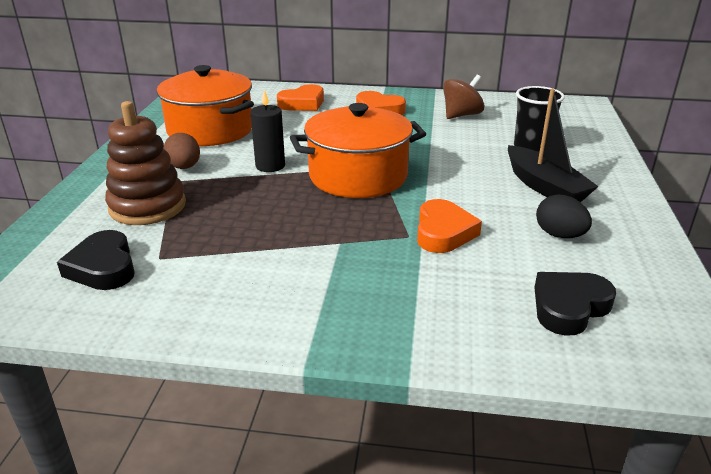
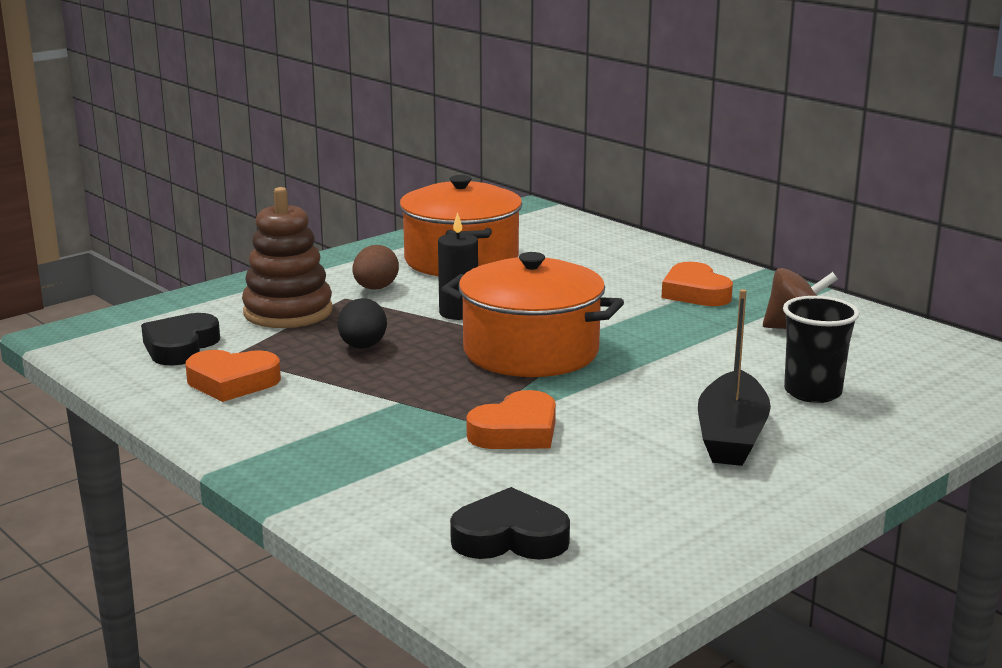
camera: 40 degrees right, 10 degrees down
orange heart [277,84,324,111] -> orange heart moved to [185,350,281,402]
black egg [536,194,592,238] -> black egg moved to [338,298,387,349]

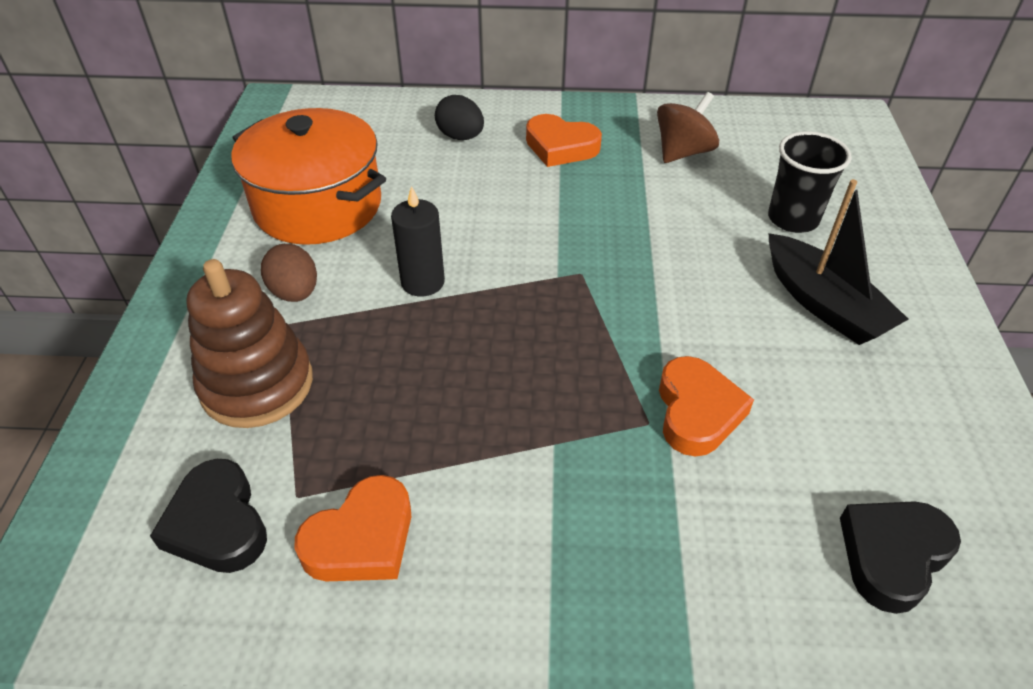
camera: 45 degrees left, 25 degrees up
black egg [338,298,387,349] -> black egg moved to [435,95,484,140]
orange pot [441,252,624,377] -> none

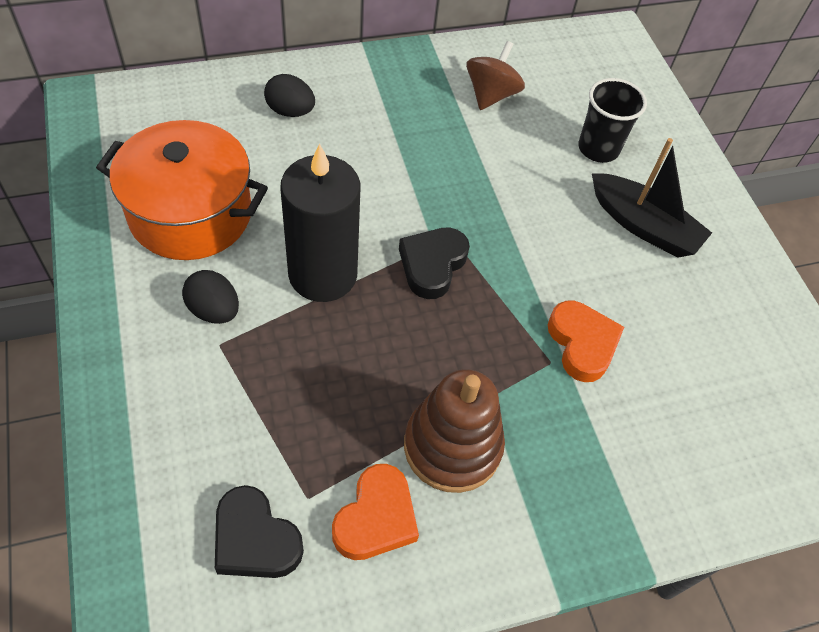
camera: 25 degrees left, 10 degrees up
brown stacking toy [186,259,313,428] -> brown stacking toy moved to [404,369,505,493]
brown egg [261,244,317,302] -> black egg [182,270,239,324]
black candle [391,186,445,297] -> black candle [280,143,360,302], size x1.77
orange heart [526,114,602,167] -> none
black heart [840,501,961,614] -> black heart moved to [399,228,470,299]

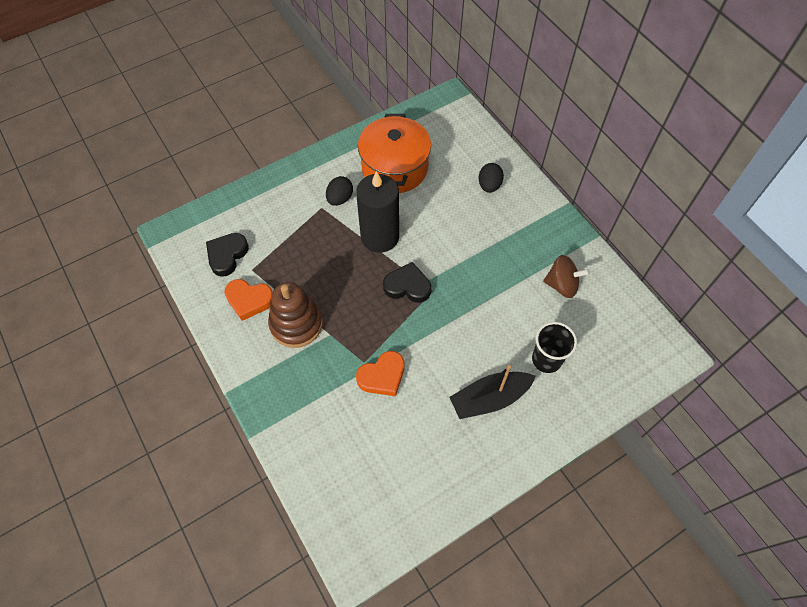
camera: 80 degrees right, 5 degrees up
black boat [592,138,712,258] -> black boat turned 45 degrees clockwise [450,365,536,419]

